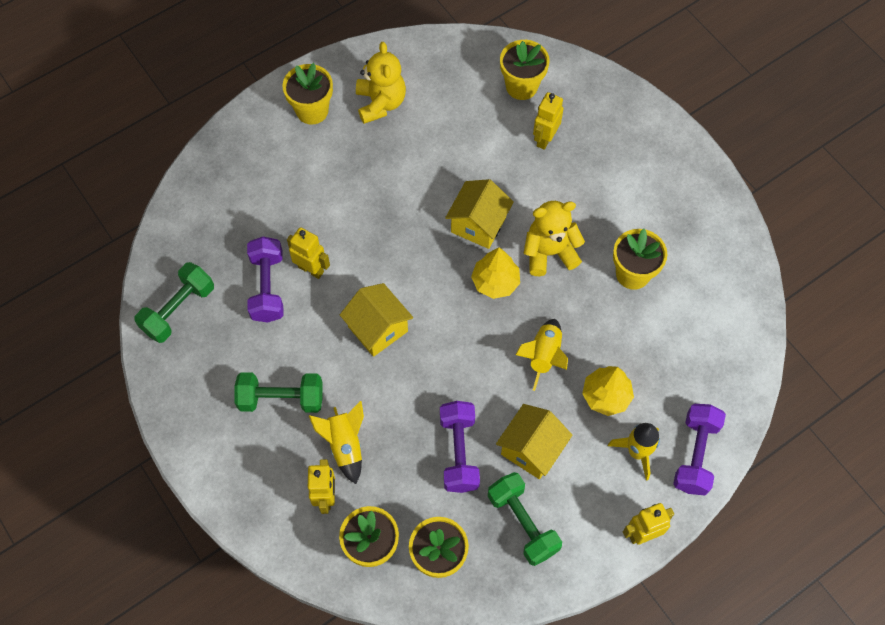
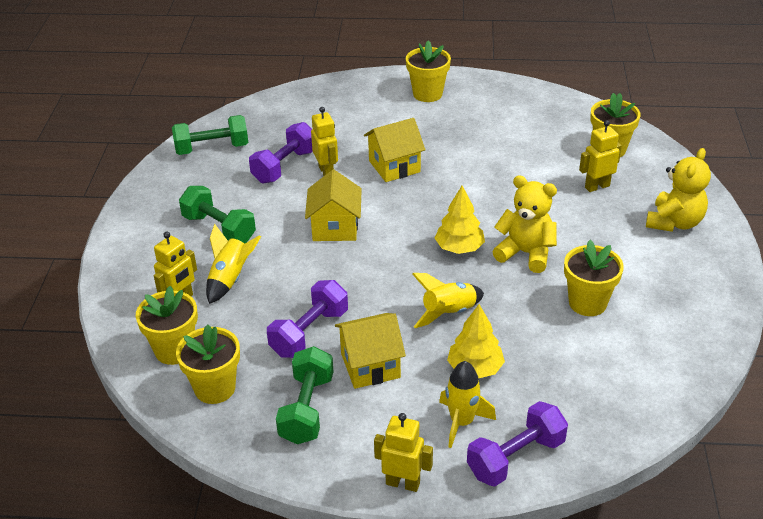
camera: 40 degrees right, 25 degrees down
yellow teddy bear [356,42,406,124] -> yellow teddy bear moved to [646,148,711,232]
yellow house [445,179,514,249] -> yellow house moved to [364,118,425,182]

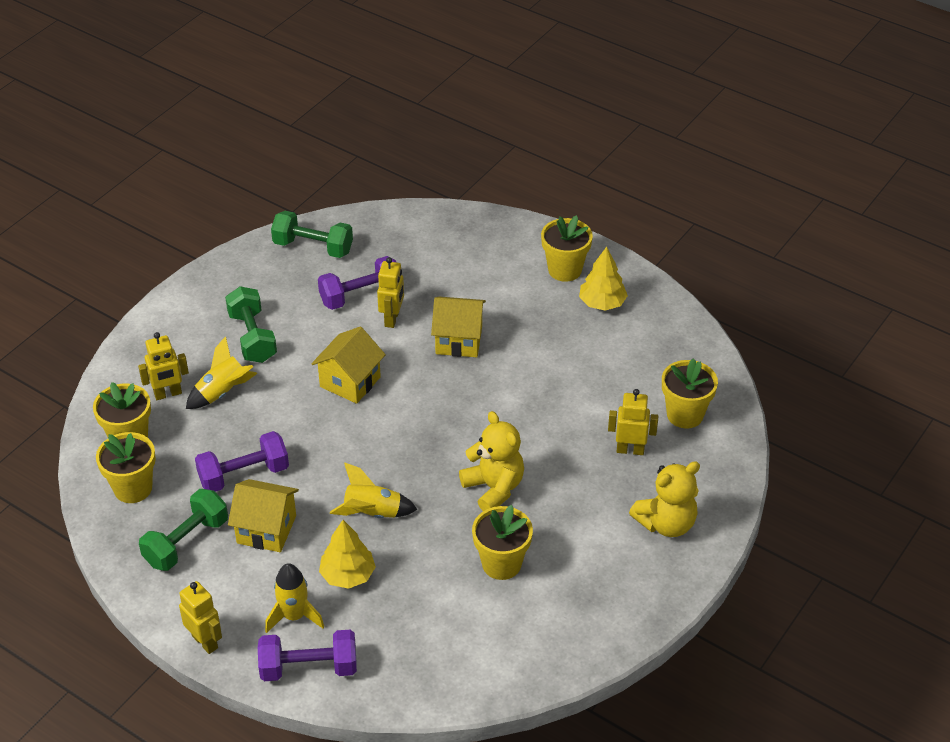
camera: 30 degrees right, 5 degrees up
yellow tree [435,186,485,254] -> yellow tree moved to [579,247,628,311]

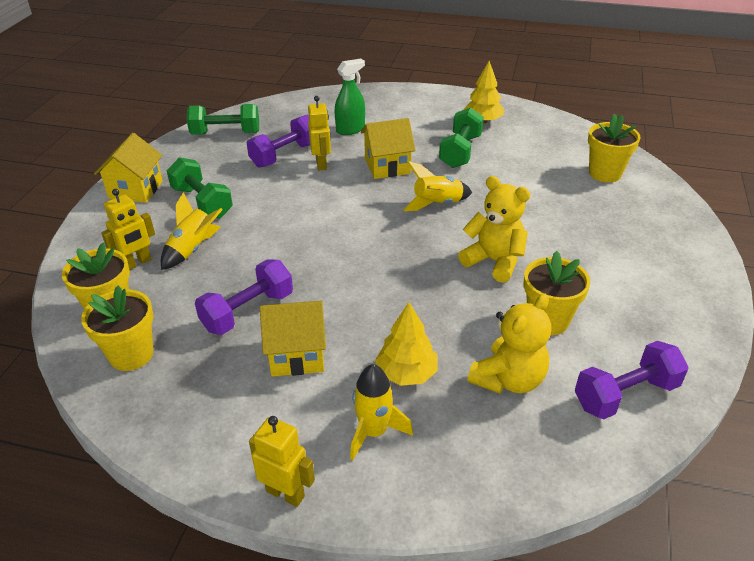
camera: 20 degrees left, 5 degrees down
green dumbbell [139,489,228,571] -> green dumbbell moved to [439,107,484,168]
purple dumbbell [258,630,357,681] -> purple dumbbell moved to [575,341,689,420]
yellow house [311,327,386,404] -> yellow house moved to [94,133,163,203]
yellow rocket [330,463,418,518] -> yellow rocket moved to [403,161,472,211]
yellow flower pot [541,215,593,282] -> none
yellow robot [608,389,658,455] -> none
yellow teddy bear [629,461,700,537] -> yellow teddy bear moved to [467,294,551,393]
none -> green spray bottle [335,58,365,135]

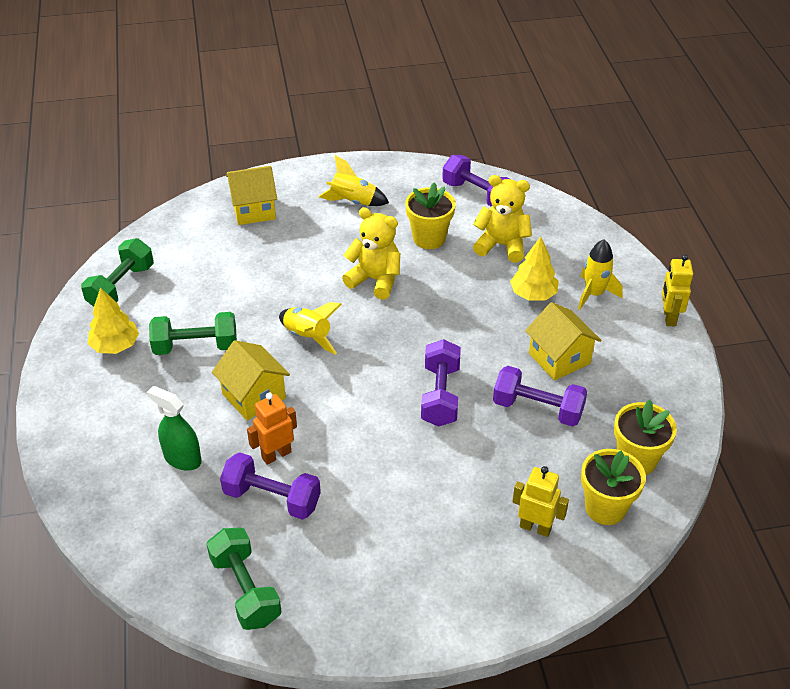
camera: 115 degrees left, 5 degrees up
yellow house [94,133,163,203] -> yellow house moved to [226,166,277,225]
yellow rocket [161,192,223,270] -> yellow rocket moved to [319,155,389,206]
green dumbbell [167,158,233,219] -> green dumbbell moved to [81,238,154,307]
yellow robot [308,96,331,170] -> orange robot [247,393,297,465]
yellow teddy bear [458,176,530,283] -> yellow teddy bear turned 105 degrees clockwise [342,207,400,300]
yellow flower pot [588,114,641,182] -> none
none -> purple dumbbell [421,339,461,427]

